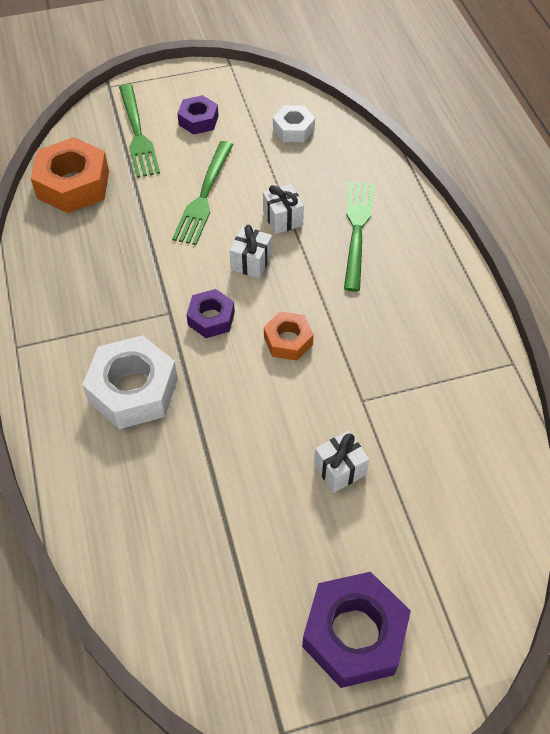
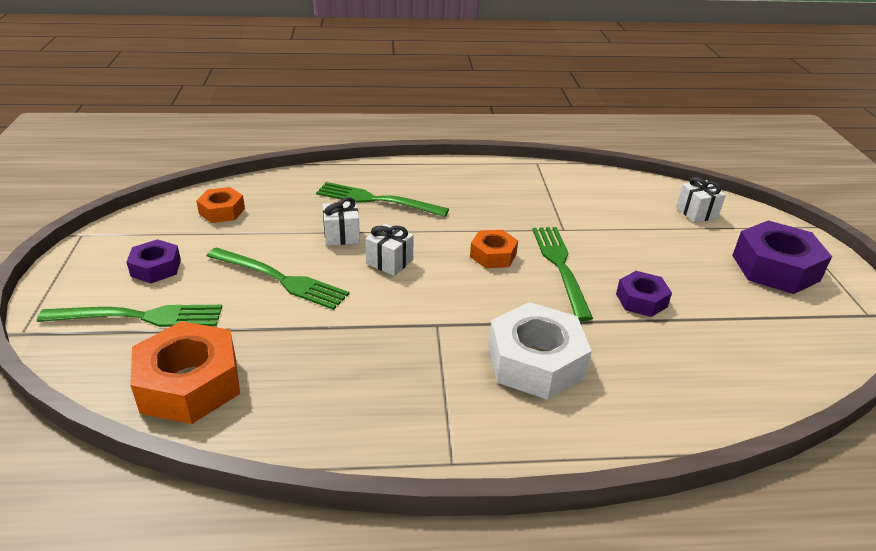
camera: 80 degrees left, 20 degrees down
purple nut [186,289,235,338] -> purple nut moved to [616,271,672,317]
white nut [273,105,315,142] -> orange nut [196,187,245,223]
white gift [314,431,369,493] -> white gift moved to [676,177,726,223]
none -> green fork [532,227,593,321]

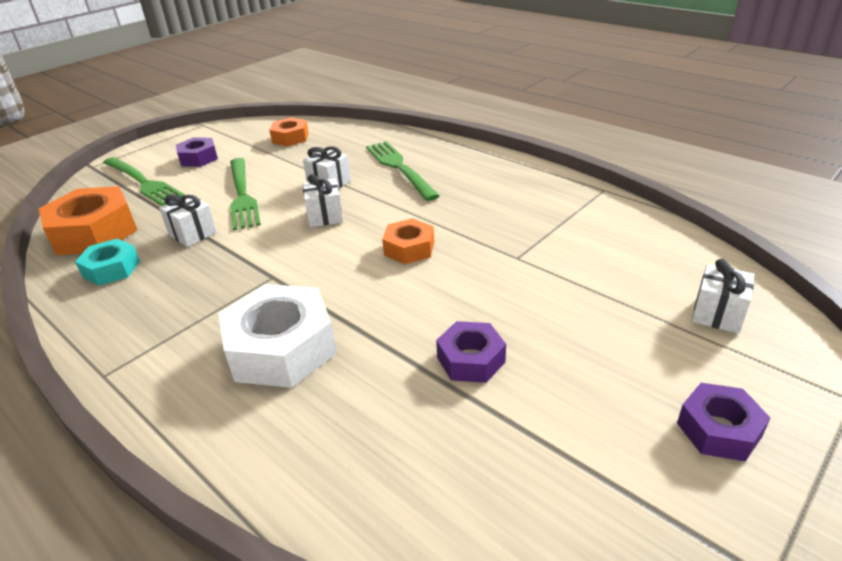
camera: 50 degrees right, 0 degrees up
green fork [532,227,593,321] -> none
purple nut [732,221,832,294] -> purple nut [677,383,770,462], size x0.57
none -> turquoise nut [75,239,140,286]
none -> white gift [159,194,217,247]

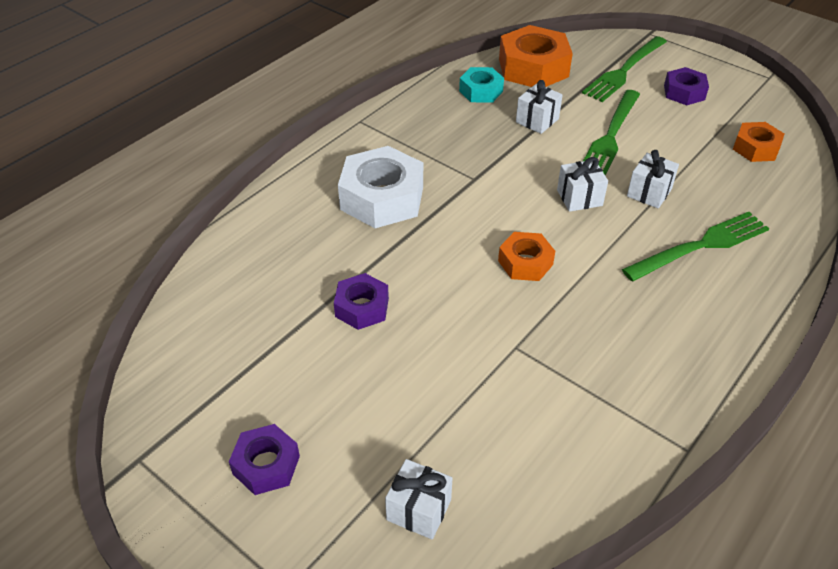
camera: 85 degrees right, 10 degrees up
green fork [230,158,261,230] -> green fork turned 45 degrees counterclockwise [583,90,640,175]

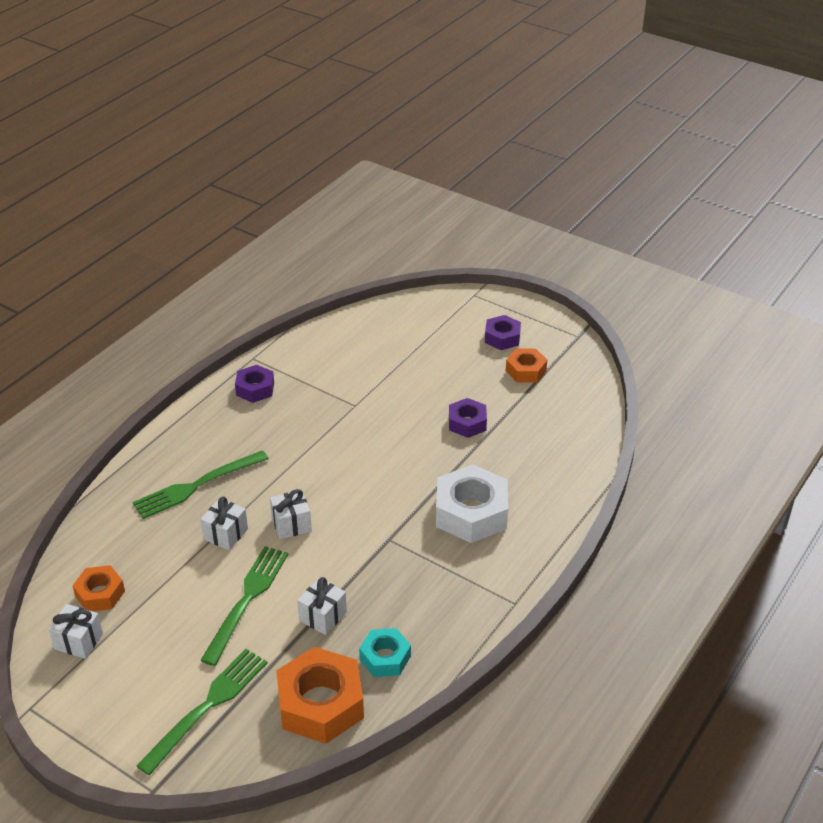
camera: 175 degrees right, 5 degrees down
white gift [385,459,452,539] -> white gift moved to [48,604,103,659]
orange nut [498,232,555,281] -> orange nut moved to [506,348,547,383]
purple nut [664,67,709,105] -> purple nut moved to [235,365,274,403]

